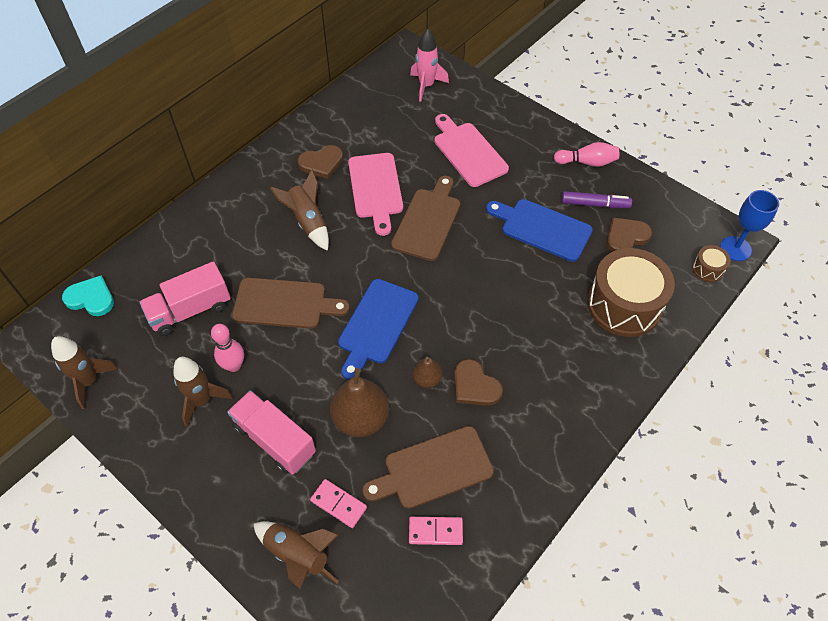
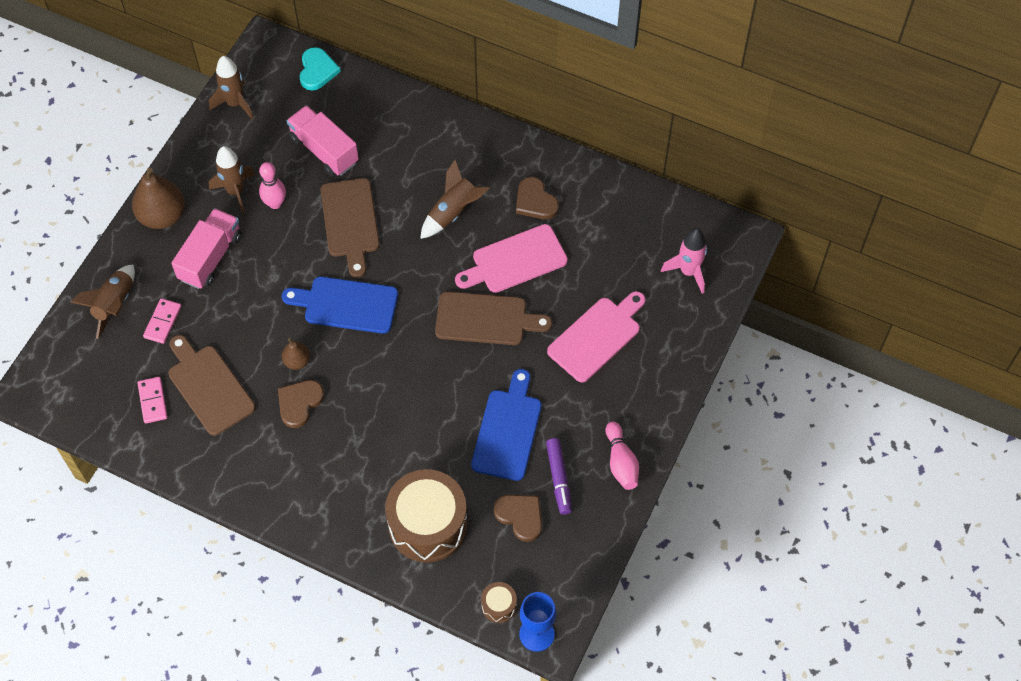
camera: 75 degrees right, 5 degrees up
brown pear [330,368,389,437] -> brown pear moved to [132,168,185,229]

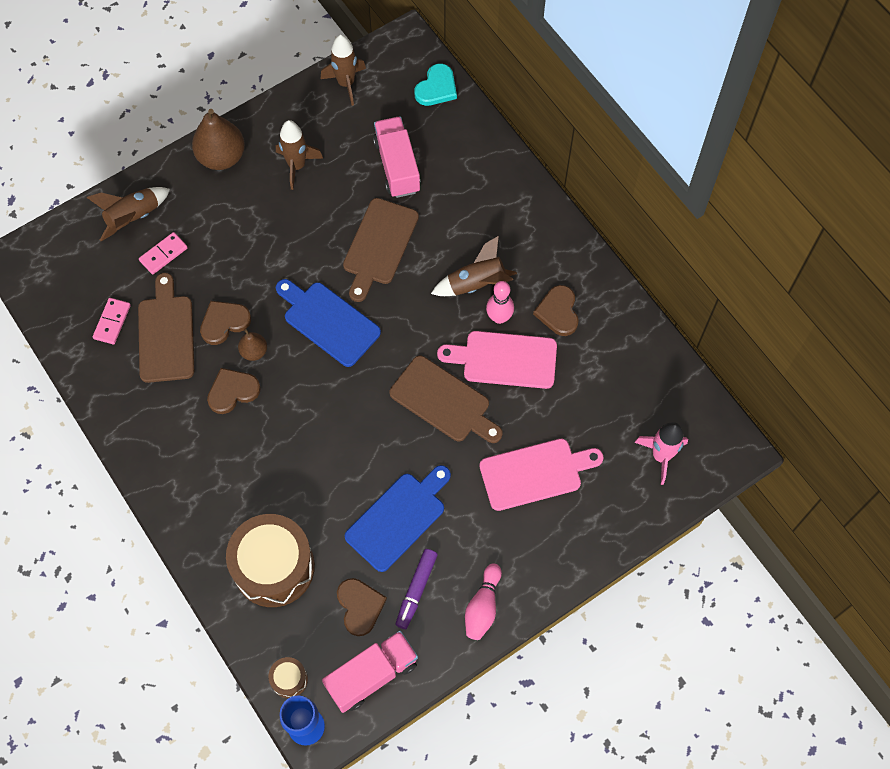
camera: 30 degrees right, 5 degrees up
pink truck [171,208,242,289] -> pink truck moved to [322,631,418,713]
pink bowling pin [259,162,286,209] -> pink bowling pin moved to [486,281,514,324]
none -> brown heart [200,301,251,345]

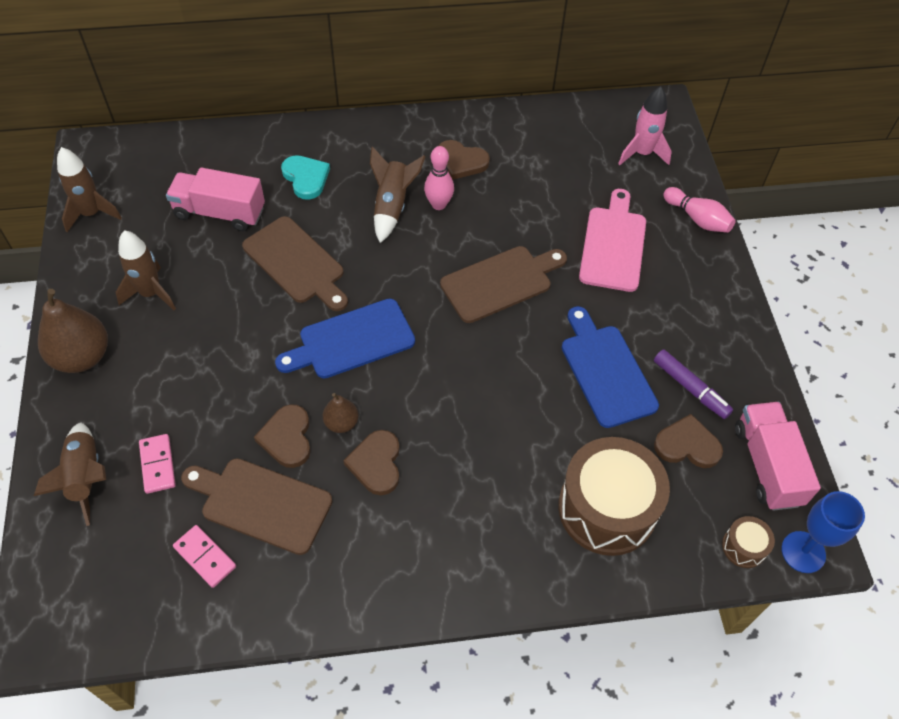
camera: 65 degrees left, 10 degrees down
turquoise heart [414,64,457,106] -> turquoise heart moved to [281,155,330,200]
pink cutting board [437,331,557,389] -> none
pink bowling pin [465,563,502,640] -> pink bowling pin moved to [663,187,736,233]

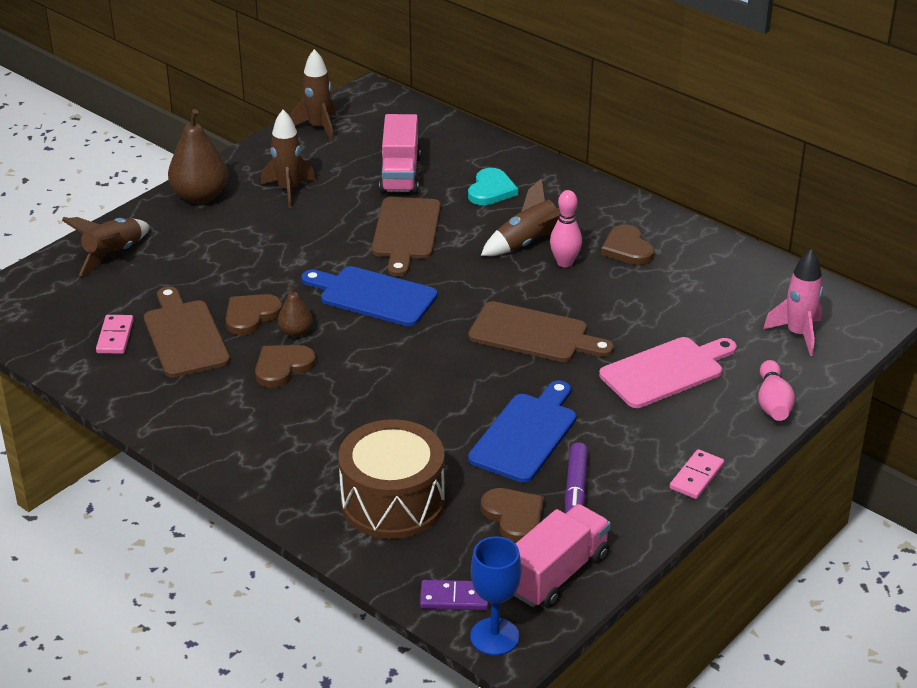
camera: 50 degrees right, 20 degrees down
pink domino [139,434,176,494] -> pink domino moved to [670,449,724,499]
pink truck [166,167,265,231] -> pink truck turned 150 degrees counterclockwise [379,114,421,194]
brown drum [722,516,775,568] -> purple domino [420,580,488,610]

